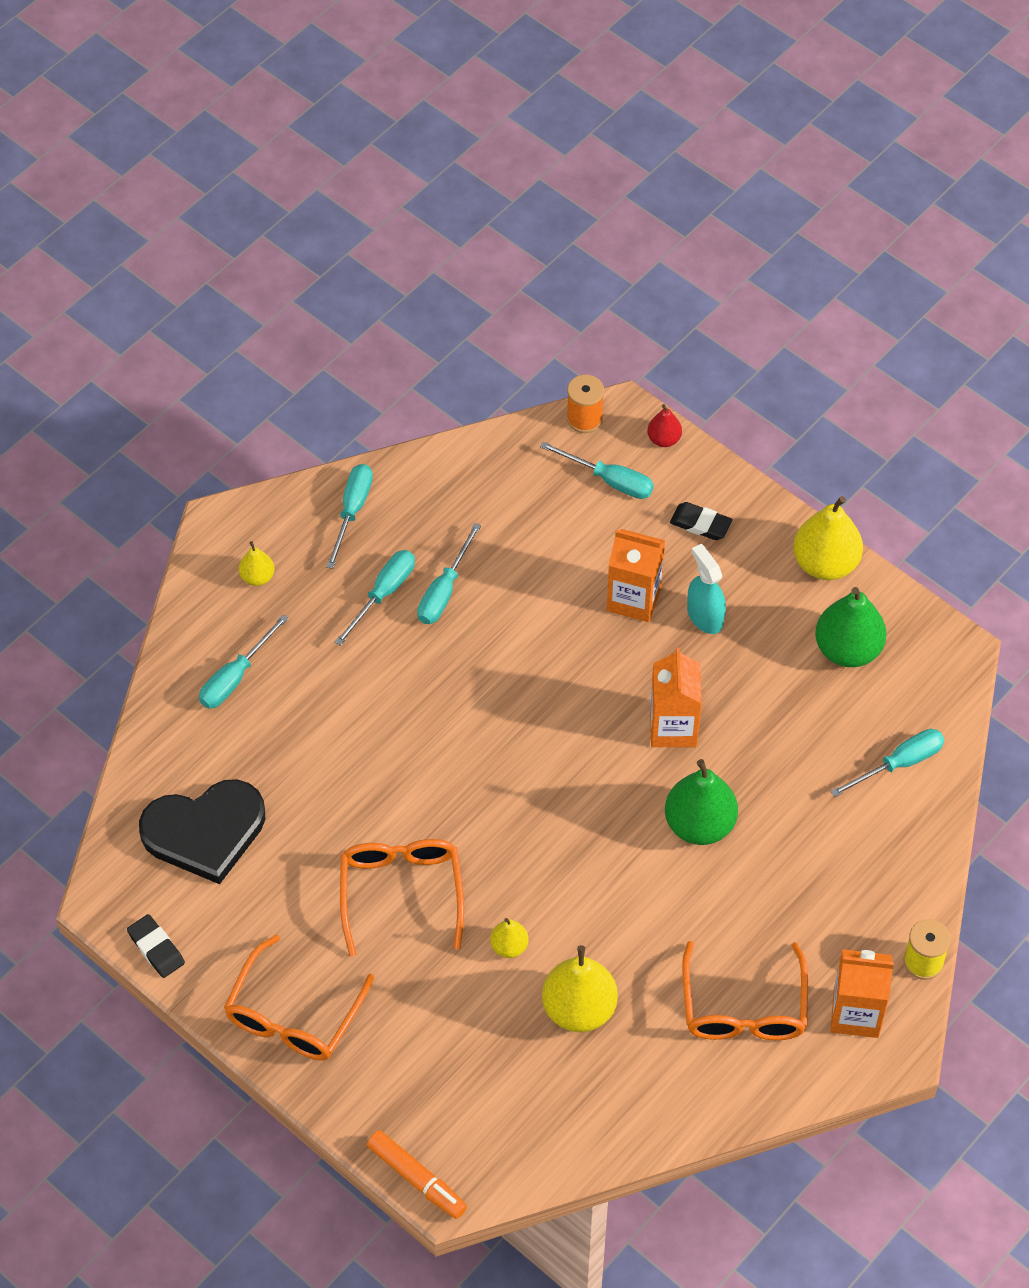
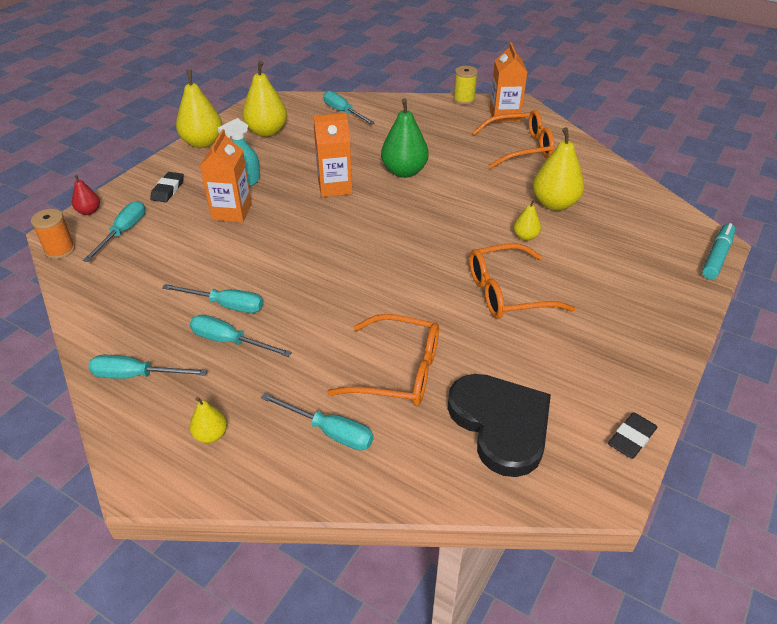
camera: 100 degrees left, 15 degrees down
orange glasses [224,934,374,1060] -> orange glasses moved to [327,314,439,406]
orange marker [367,1130,467,1219] -> turquoise marker [702,223,735,279]
green pear [815,587,887,667] -> yellow pear [243,61,287,137]

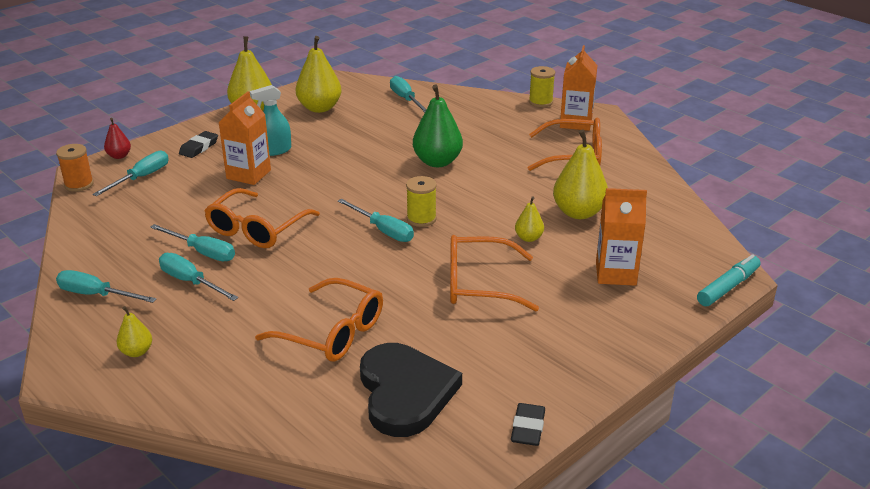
camera: 15 degrees right, 10 degrees down
turquoise screwdriver [261,393,374,450] -> turquoise screwdriver moved to [338,199,414,242]
orange carton [314,113,352,197] -> orange carton moved to [596,188,647,286]
black eraser [608,412,657,459] -> black eraser turned 45 degrees counterclockwise [511,403,545,446]
none -> orange glasses [204,188,320,248]
none -> yellow spool [406,176,437,227]

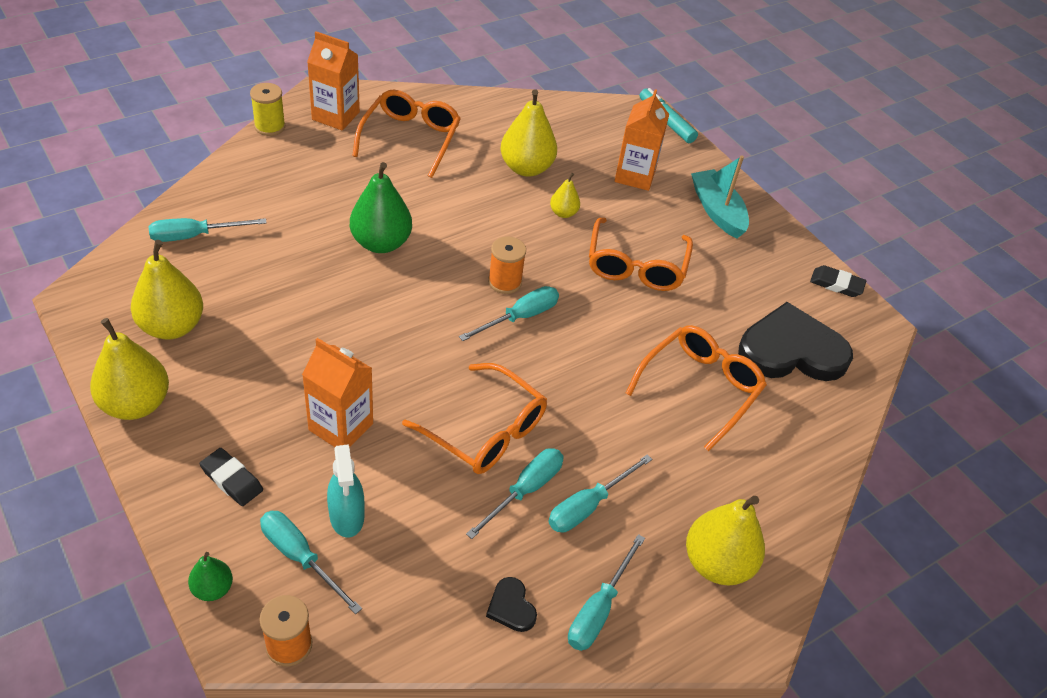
camera: 85 degrees left, 15 degrees up
red pear [104,118,131,159] -> green pear [188,552,233,601]
yellow pear [116,306,152,357] -> yellow pear [686,496,765,585], size x1.94
turquoise spray bottle [250,85,291,156] -> turquoise spray bottle moved to [327,444,365,537]
yellow spool [406,176,437,227] -> orange spool [488,236,526,294]
none -> black heart [486,577,537,632]
none -> turquoise boat [691,155,749,239]

